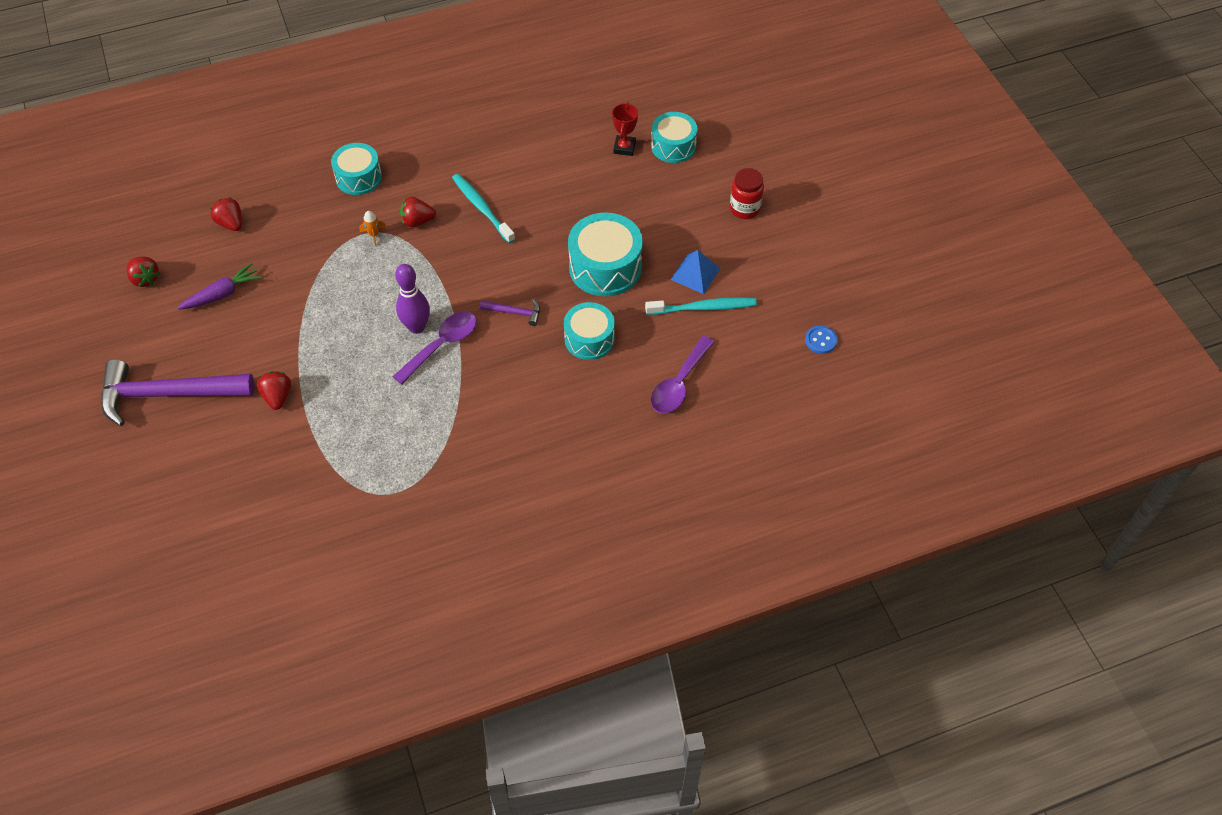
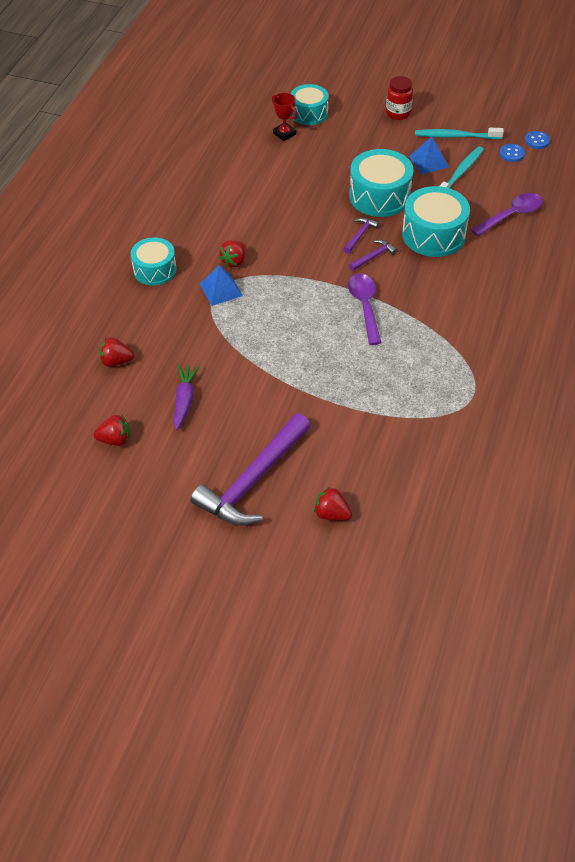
camera: 50 degrees left, 5 degrees down
red strawberry [257,372,291,410] -> red strawberry moved to [314,487,352,521]
orange rocket [359,211,386,246] -> blue pyramid [200,265,243,306]
purple bowling pin [395,264,430,334] -> none
turquoise toothbrush [452,174,515,243] -> turquoise toothbrush moved to [415,128,504,139]
turquoise drum [564,302,615,360] -> turquoise drum [402,186,470,257], size x1.51
purple spoon [651,336,714,413] -> purple spoon turned 105 degrees counterclockwise [471,193,543,236]
none -> purple hammer [343,217,380,254]
none -> blue button [500,144,525,162]

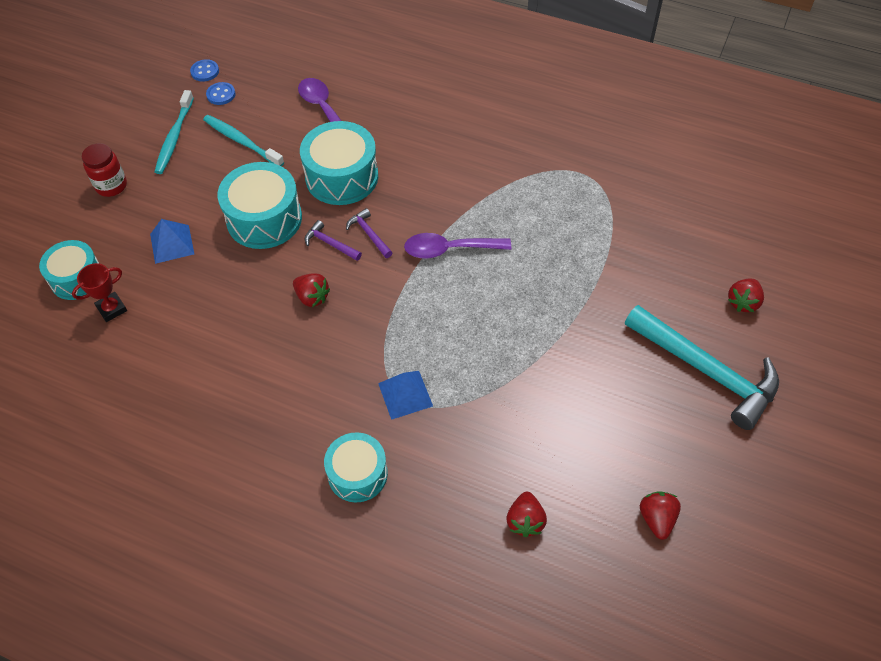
camera: 85 degrees left, 5 degrees up
purple carrot [174,364,200,431] -> none
purple hammer [191,413,311,526] -> turquoise hammer [625,305,779,430]
red strawberry [219,240,247,267] -> red strawberry moved to [293,273,330,307]
blue pyramid [409,137,449,174] -> blue pyramid moved to [150,219,194,264]

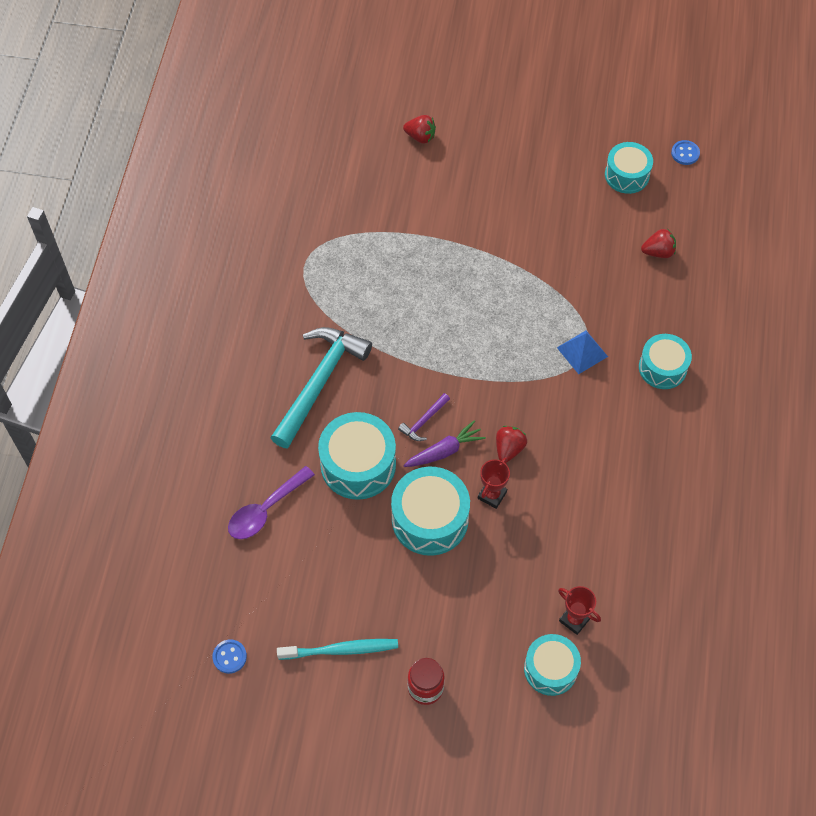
camera: 105 degrees left, 5 degrees up
blue pyramid [150,219,194,264] -> none
turquoise toothbrush [203,115,284,166] -> none
blue button [206,82,236,105] -> blue button moved to [671,140,700,165]
purple hammer [305,220,362,261] -> purple carrot [403,420,486,467]
purple spoon [404,233,511,259] -> none
turquoise hammer [625,305,779,430] -> turquoise hammer moved to [271,327,372,449]
red strawberry [640,491,681,540] -> turquoise drum [605,142,653,194]
none -> red trophy [478,457,510,509]

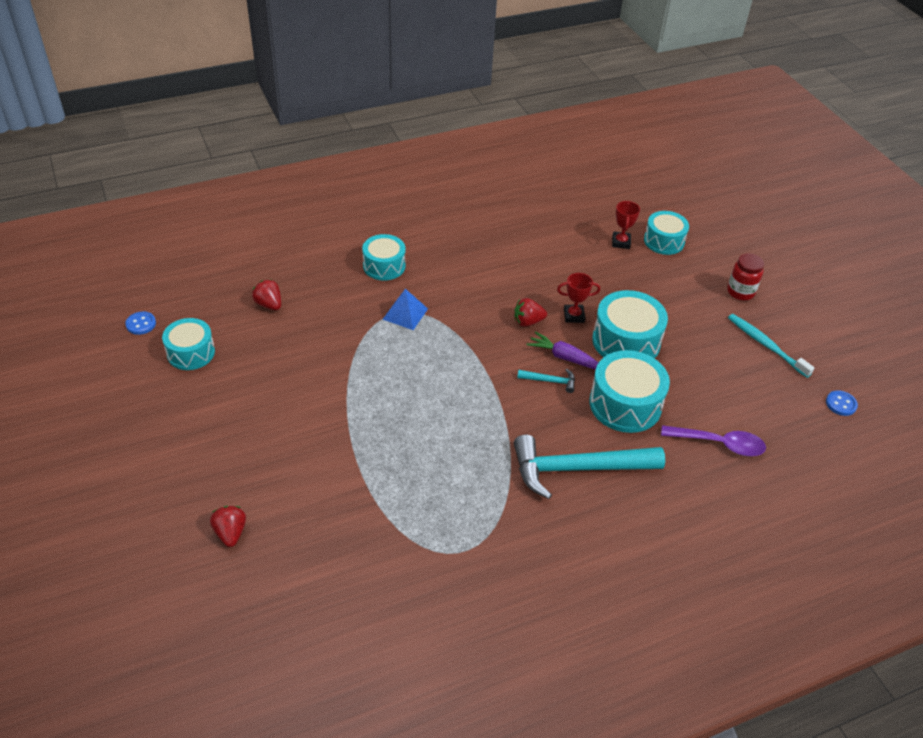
camera: 125 degrees left, 15 degrees down
purple hammer [398,393,450,441] -> turquoise hammer [517,369,575,393]

